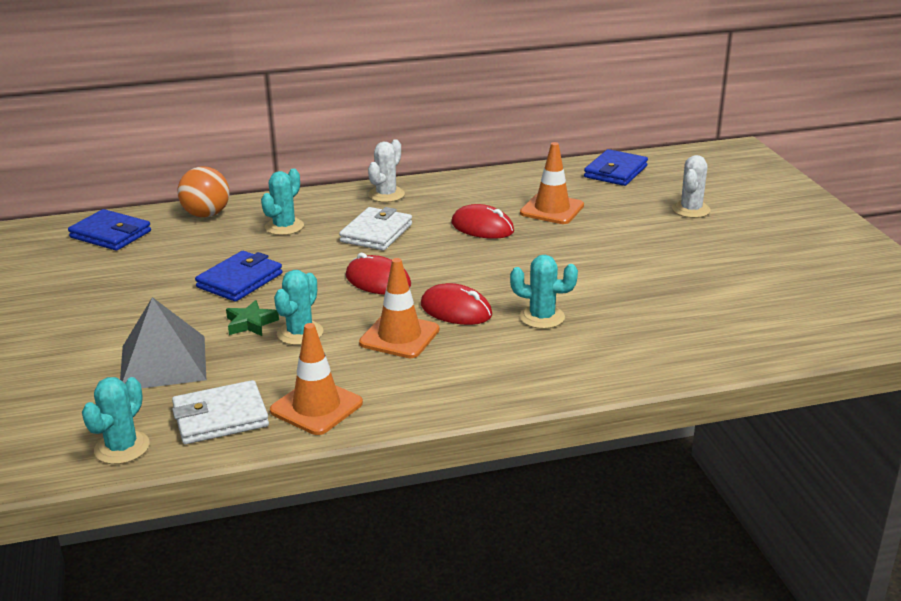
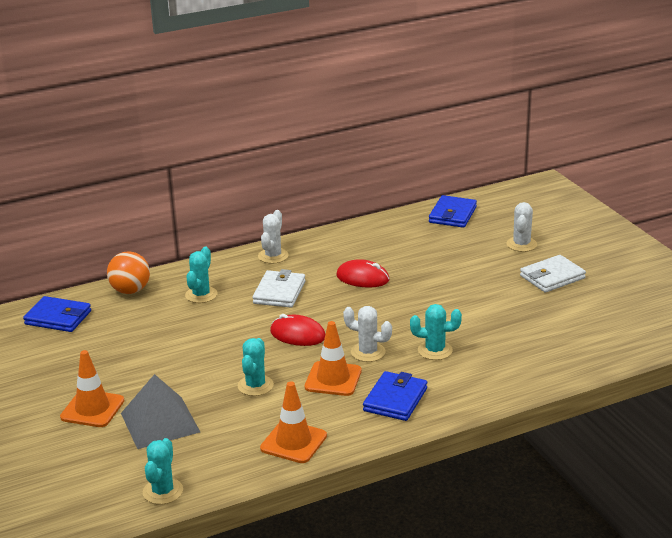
camera: 10 degrees left, 0 degrees up
white wallet [172,380,269,444] -> white wallet moved to [520,255,586,293]
blue wallet [195,251,282,302] -> blue wallet moved to [363,371,427,421]
green star [226,300,279,336] -> none
red mouse [421,283,492,325] -> white cactus [343,306,392,362]
orange traffic cone [520,142,584,224] -> orange traffic cone moved to [60,350,124,427]

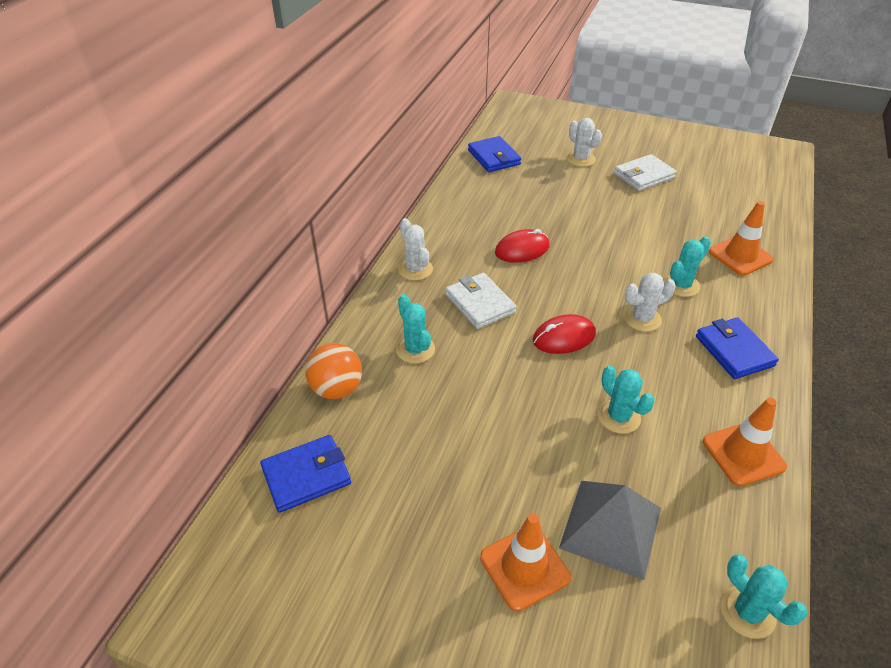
camera: 45 degrees left, 15 degrees up
orange traffic cone [305,321,361,396] -> orange traffic cone moved to [709,201,774,276]
white wallet [520,255,586,293] -> white wallet turned 45 degrees clockwise [614,154,677,191]

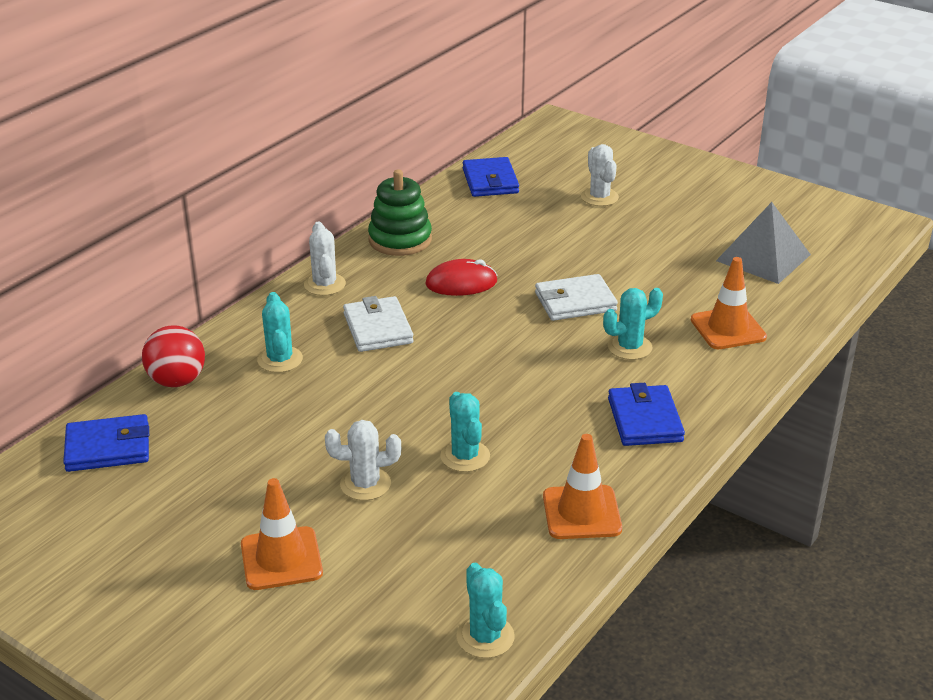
camera: 15 degrees right, 10 degrees down
orange ball [305,343,362,399] -> red ball [142,325,205,387]
red mouse [533,314,596,354] -> none
grey pyramid [559,481,661,580] -> grey pyramid moved to [716,202,811,284]
white wallet [614,154,677,191] -> white wallet moved to [535,274,618,321]
white cactus [623,273,676,332] -> white cactus moved to [325,420,401,501]
none -> green stacking toy [368,169,432,256]

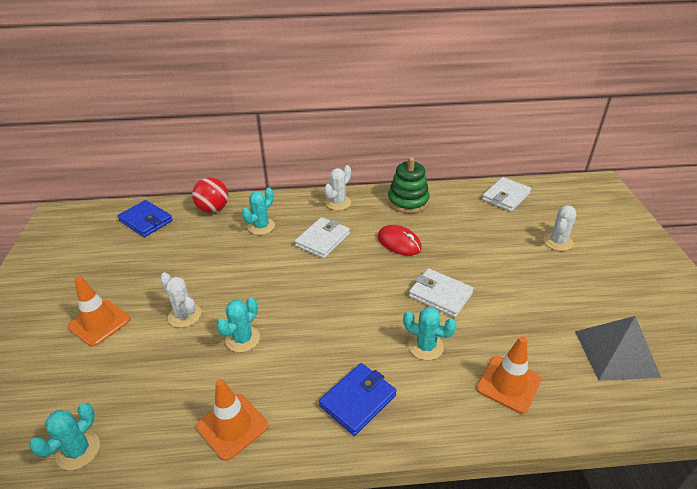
camera: 50 degrees right, 5 degrees up
blue wallet [463,157,519,197] -> white wallet [482,177,531,212]

